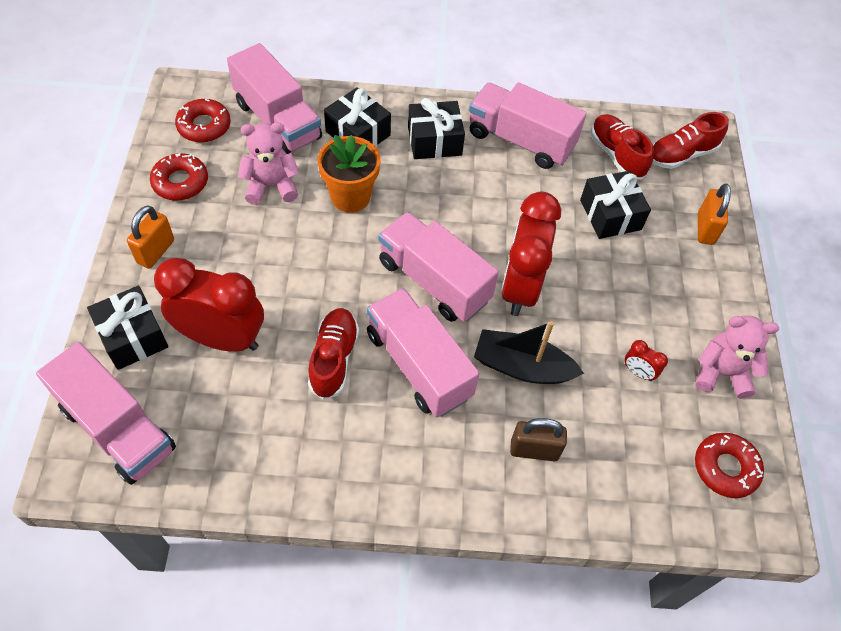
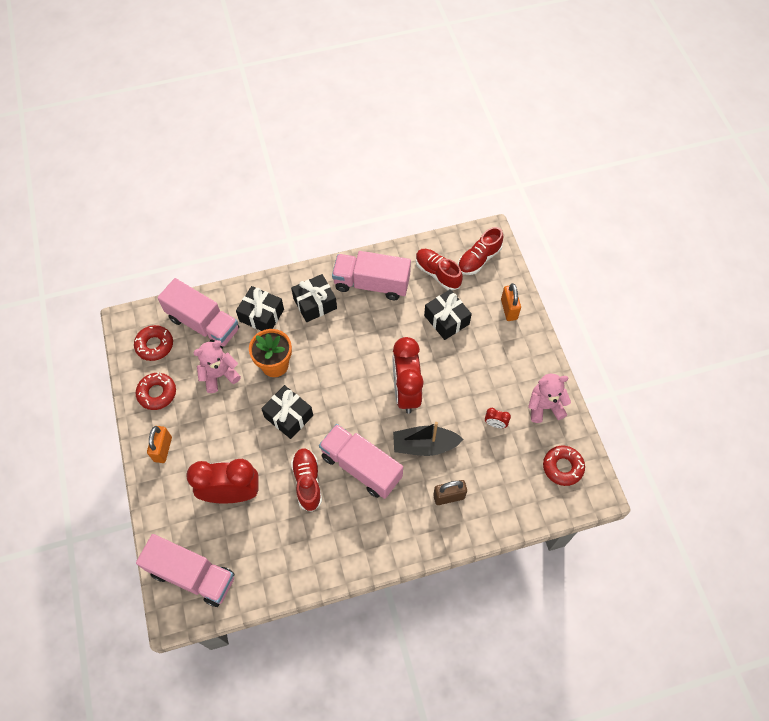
camera: 15 degrees left, 5 degrees up
black gift [87,286,168,370] -> black gift moved to [261,385,313,439]
pink truck [378,212,499,322] -> none

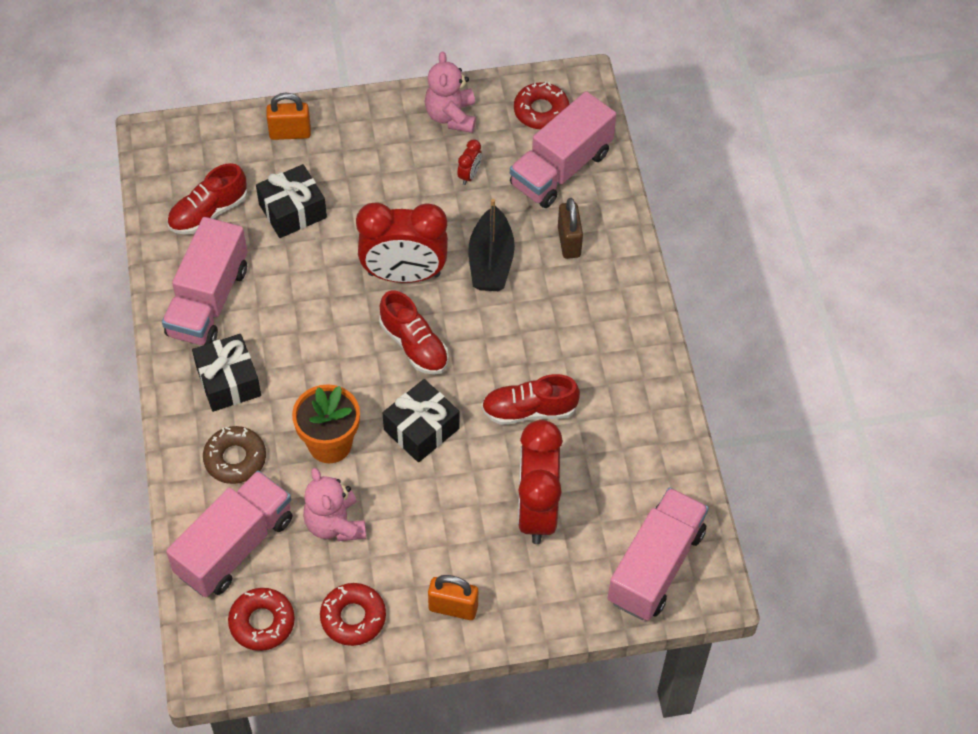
camera: 85 degrees left, 5 degrees down
black gift [236,286,284,331] -> brown donut [203,426,266,484]
pink truck [319,424,403,499] -> pink truck moved to [510,91,616,208]
red shoe [458,227,503,275] -> red shoe moved to [379,291,449,375]

